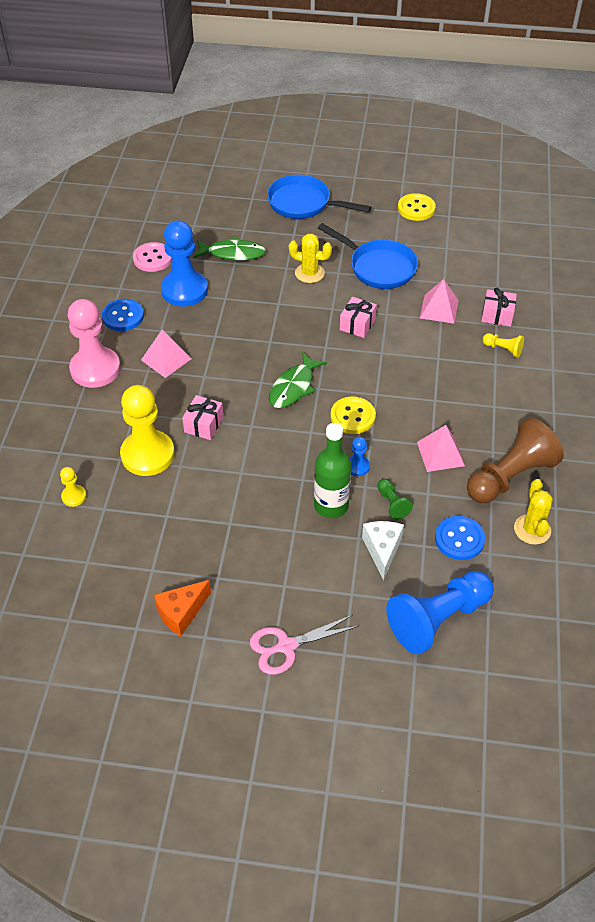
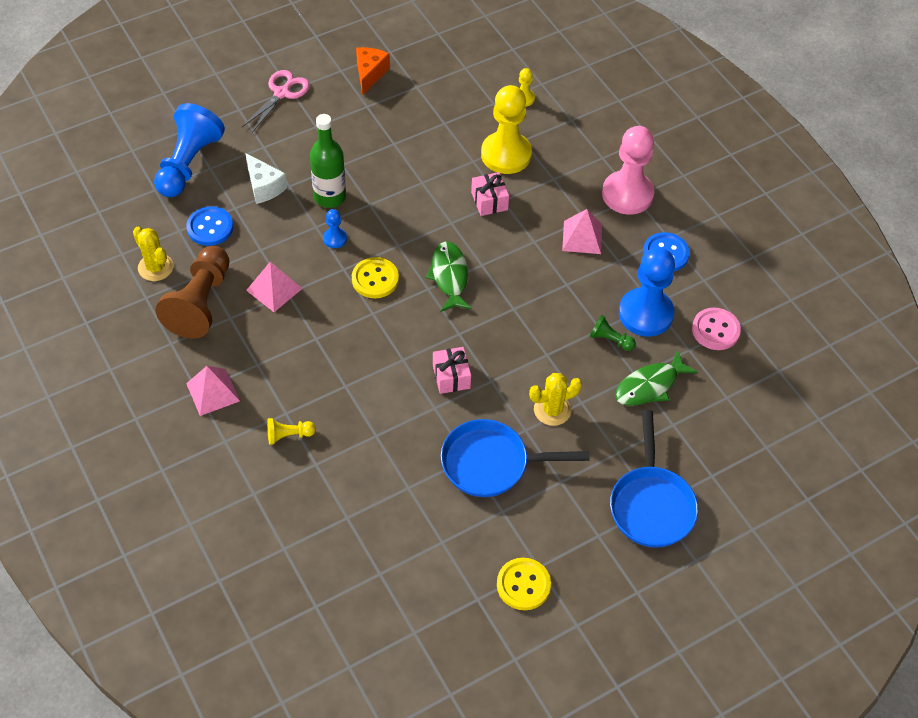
camera: 140 degrees right, 5 degrees up
blue pan [267,175,371,219] -> blue pan turned 105 degrees clockwise [610,410,698,548]
green pawn [377,479,413,519] -> green pawn moved to [590,315,636,351]
pink pyramid [420,279,459,324] -> pink pyramid moved to [186,366,240,416]
pink gift [481,288,517,327] -> none

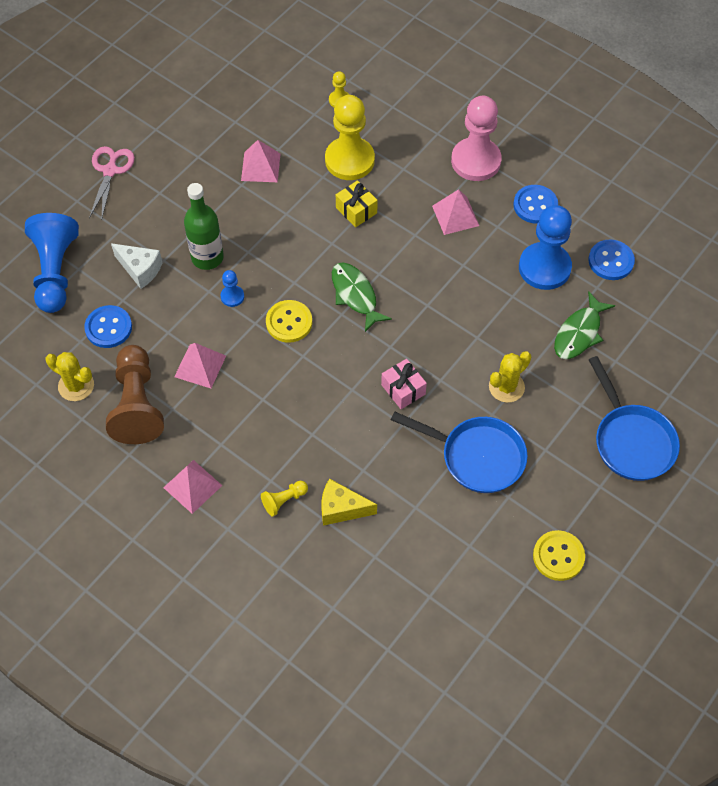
camera: 20 degrees left, 5 degrees up
orange cheese [356,47,390,95] -> none
blue pan [441,419,590,497] -> blue pan turned 135 degrees counterclockwise [391,411,528,493]
pink gift [471,172,509,216] -> yellow gift [336,180,378,227]
green pawn [590,315,636,351] -> none
pink button [692,308,741,350] -> blue button [588,239,635,280]
none -> pink pyramid [241,140,281,182]
none -> yellow cheese [321,478,377,526]

